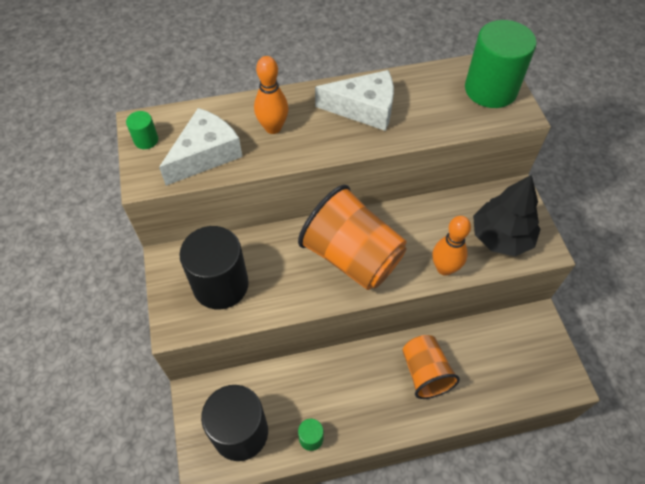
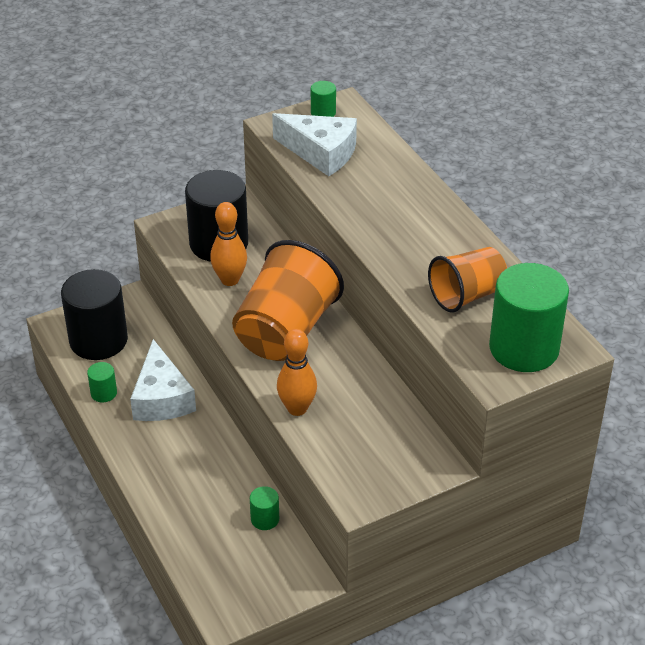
camera: 75 degrees right, 15 degrees down
orange bowling pin [254,56,288,134] -> orange bowling pin moved to [210,202,247,286]
white cheese [315,70,394,131] -> white cheese moved to [130,339,196,421]
orange cup [402,335,460,399] -> orange cup moved to [428,247,507,312]
black tree [473,175,541,256] -> none
none -> green cylinder [250,486,279,530]

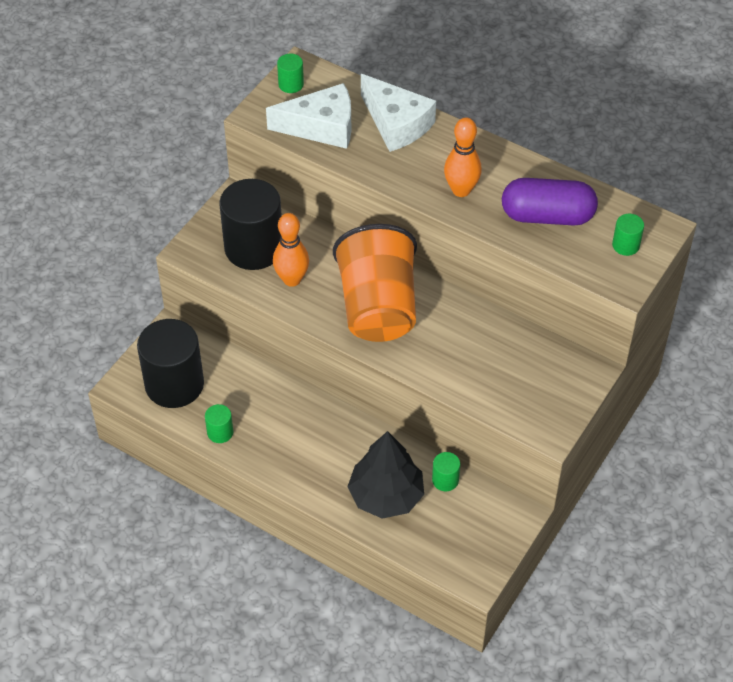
camera: 30 degrees left, 10 degrees up
white cheese [130,339,196,421] -> white cheese moved to [361,74,436,152]
orange bowling pin [277,329,317,416] -> orange bowling pin moved to [444,117,482,197]
orange cup [428,247,507,312] -> purple capsule [502,178,598,225]
green cylinder [489,263,569,372] -> green cylinder [612,214,644,256], size x0.44
none -> black tree [347,431,424,519]

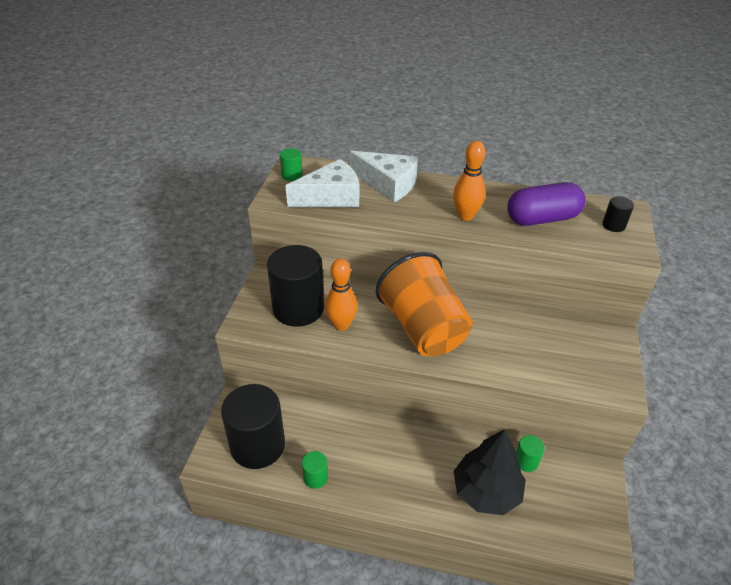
camera: 20 degrees left, 10 degrees down
green cylinder [612,214,644,256] -> black cylinder [602,196,634,232]

